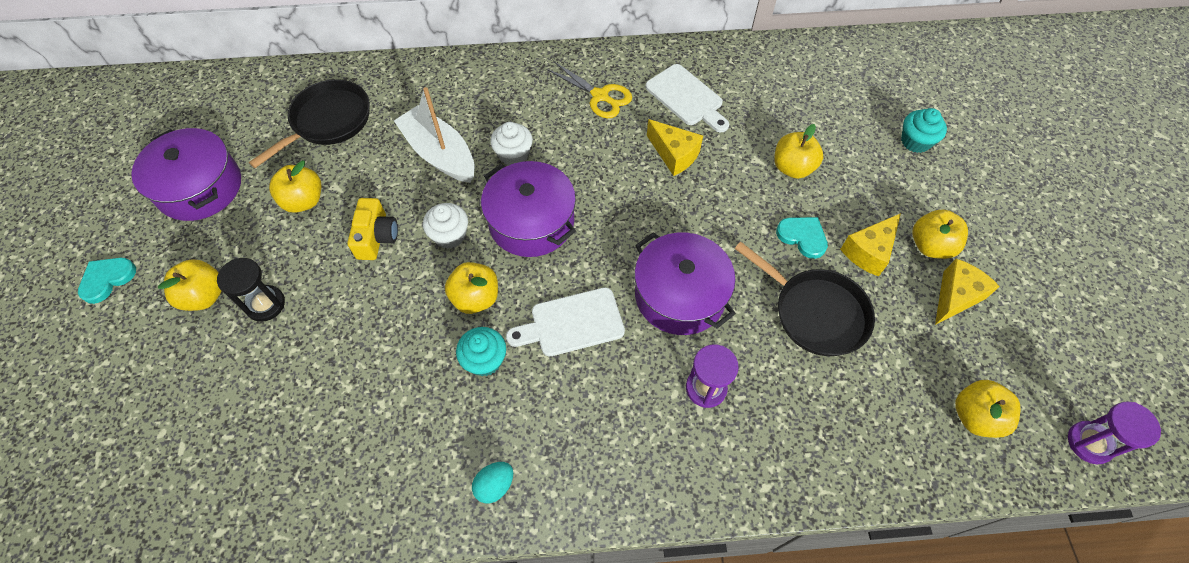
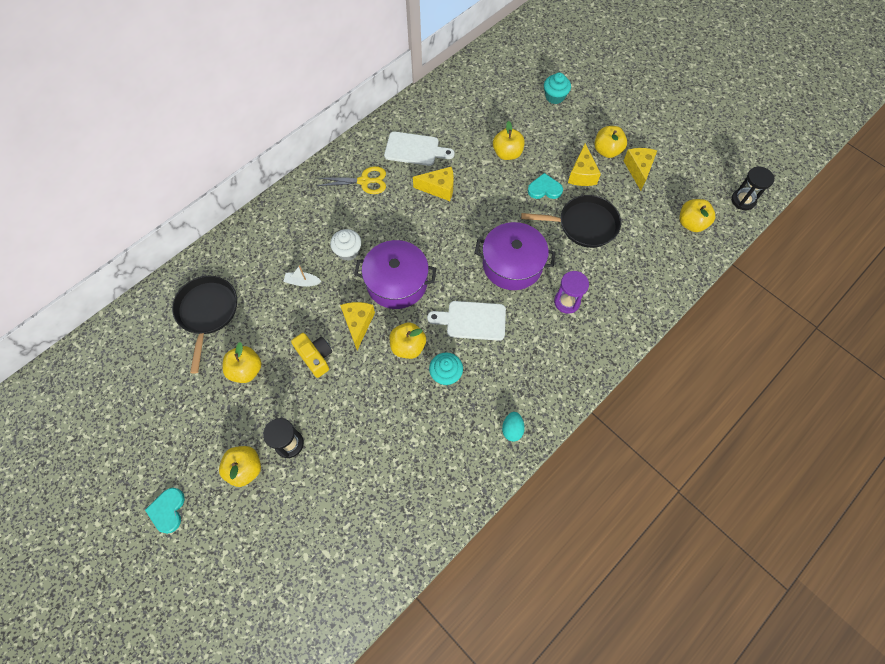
camera: 40 degrees left, 5 degrees up
purple pot [131,128,241,221] -> none
white boat [394,87,475,183] -> white boat [283,265,321,287], size x0.45
white cupcake [423,203,468,249] -> yellow cheese [340,302,375,350]
white cutting board [506,287,625,356] -> white cutting board turned 60 degrees clockwise [427,301,506,341]
purple hourglass [1068,401,1161,464] -> black hourglass [731,167,774,210]

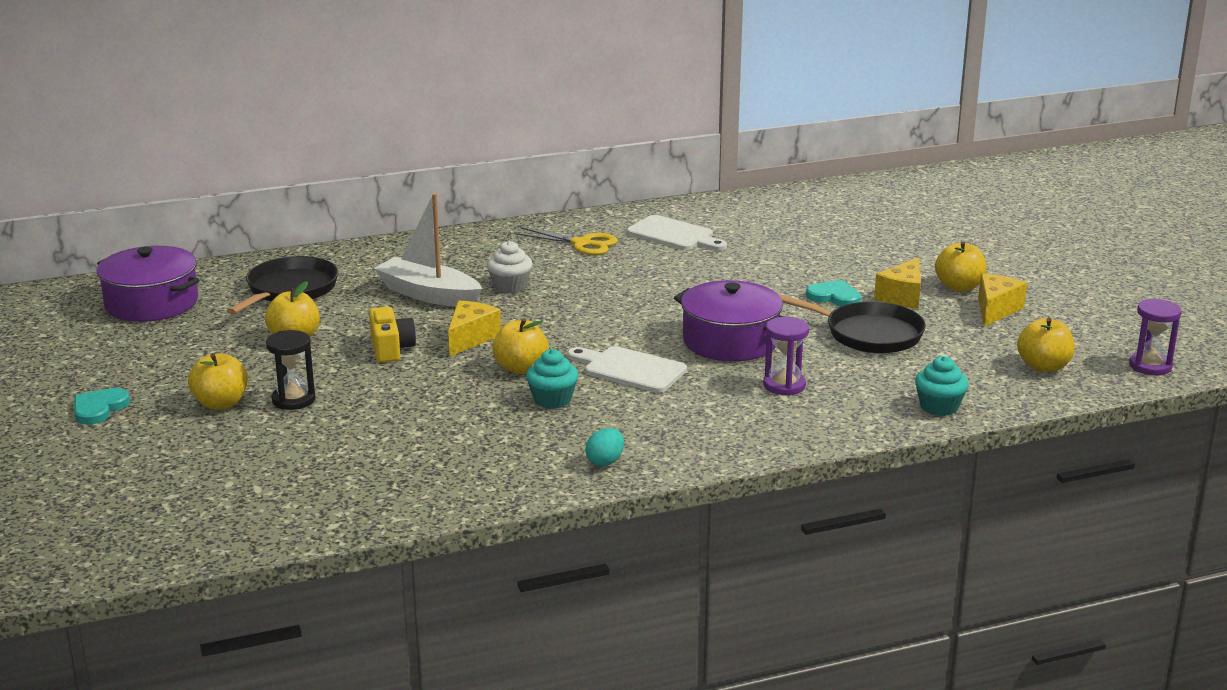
camera: 25 degrees right, 40 degrees down
white boat [283,265,321,287] -> white boat [374,193,482,307], size x2.21
purple pot [354,240,436,309] -> purple pot moved to [97,246,199,322]
yellow cheese [413,167,454,201] -> none
yellow apple [493,121,524,160] -> none
turquoise cupcake [544,72,571,104] -> turquoise cupcake moved to [915,356,969,416]
black hourglass [731,167,774,210] -> purple hourglass [1129,298,1182,375]

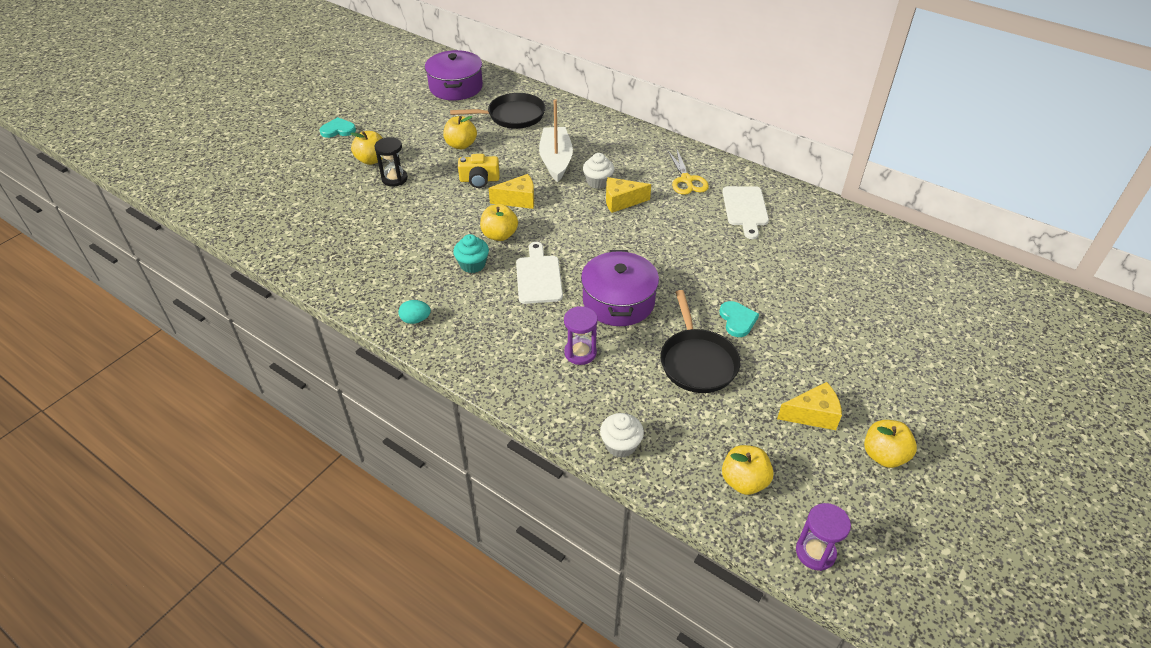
camera: 55 degrees right, 20 degrees up
yellow camera [369,307,416,363] -> yellow camera turned 45 degrees clockwise [458,154,500,188]
yellow cheese [874,257,921,309] -> yellow cheese moved to [606,177,651,213]
turquoise cupcake [915,356,969,416] -> white cupcake [600,413,644,458]
yellow apple [935,241,986,292] -> yellow apple moved to [864,420,917,468]

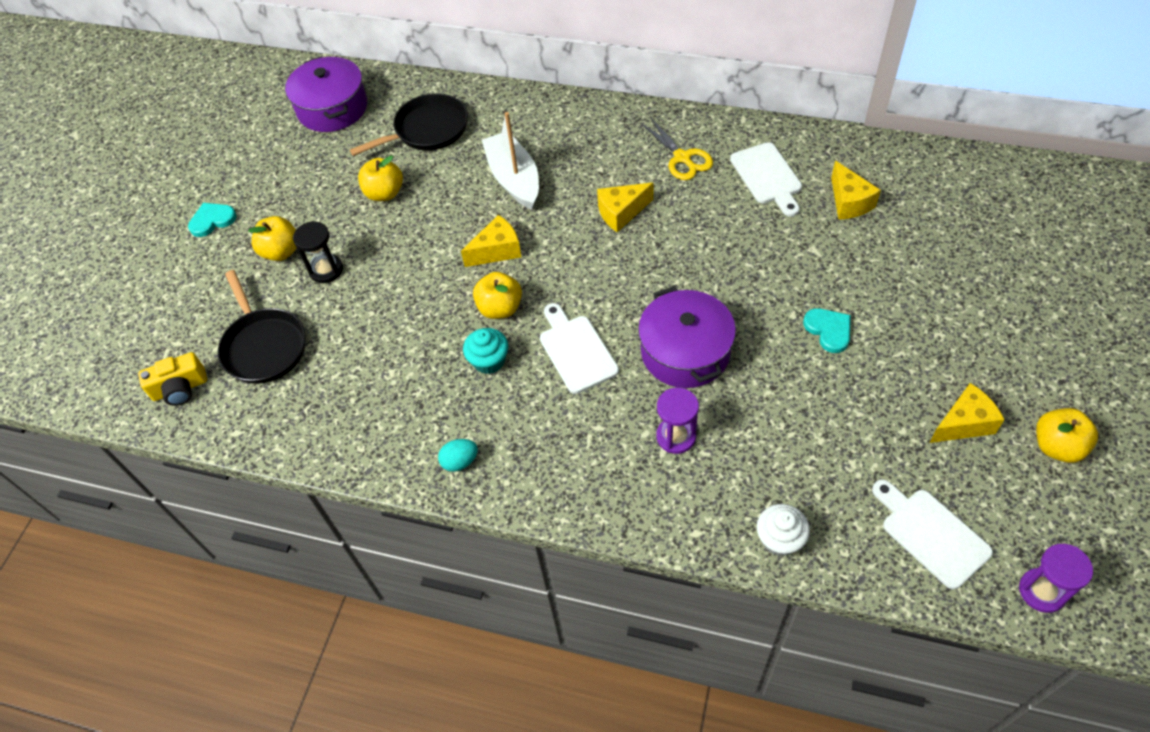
camera: 15 degrees left, 10 degrees up
yellow camera [458,154,500,188] -> yellow camera moved to [138,352,207,406]
white cupcake [583,153,614,189] -> none
black pan [660,290,740,393] -> black pan moved to [218,270,306,384]
yellow apple [722,445,774,495] -> white cutting board [872,480,993,589]
none -> yellow cheese [831,161,881,220]

